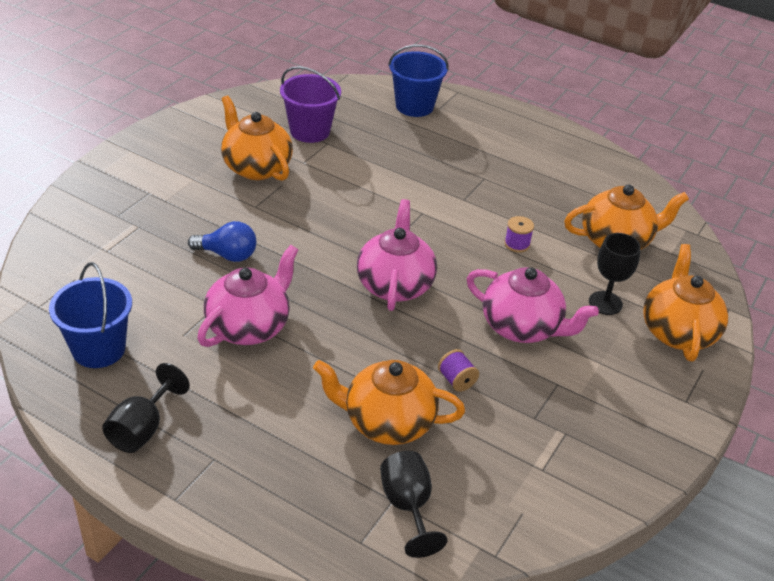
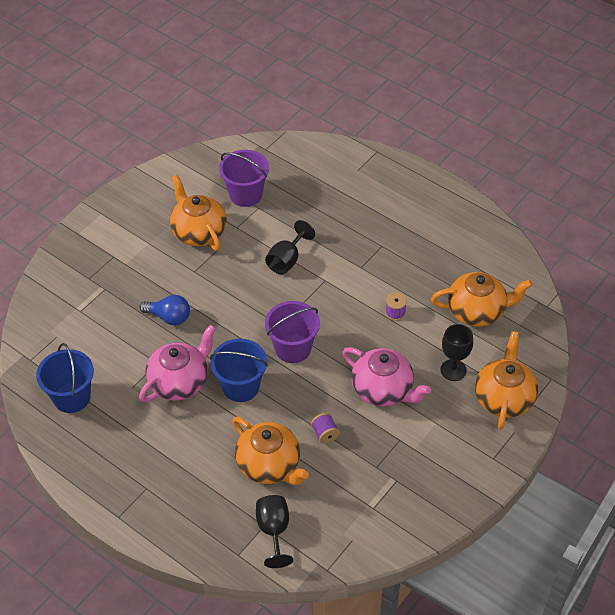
camera: 10 degrees right, 10 degrees up
black goblet [102,363,190,453] -> black goblet moved to [265,220,315,274]
orange teapot [313,360,465,445] -> orange teapot turned 150 degrees counterclockwise [232,417,309,485]
pink teapot [357,199,437,311] -> purple bucket [265,301,320,363]
blue bucket [388,44,449,117] -> blue bucket moved to [210,339,268,402]

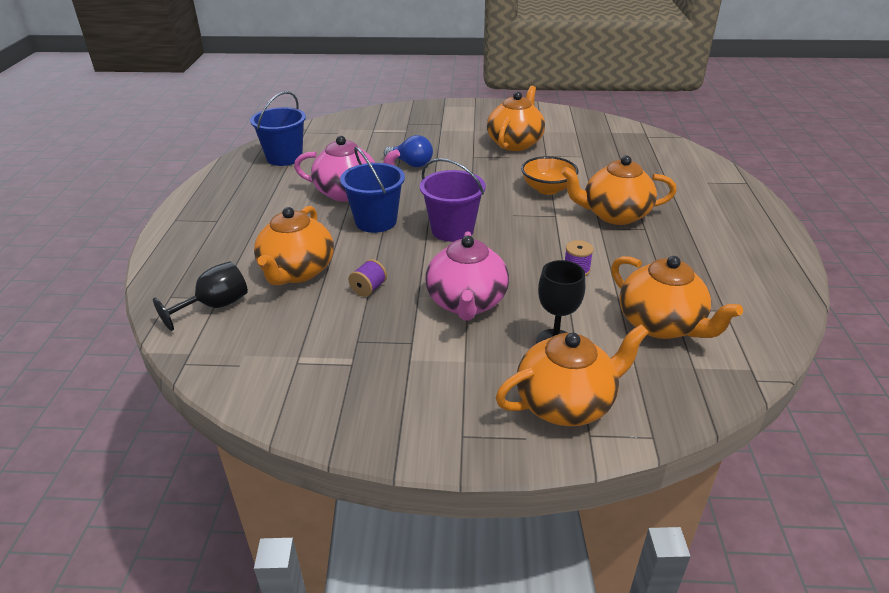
camera: 55 degrees right, 15 degrees down
blue light bulb [140,295,190,325] -> blue light bulb turned 45 degrees counterclockwise [384,135,433,167]
purple bucket [219,150,269,207] -> none
black goblet [265,220,315,274] -> orange bowl [521,156,579,195]
none -> orange teapot [561,155,677,225]

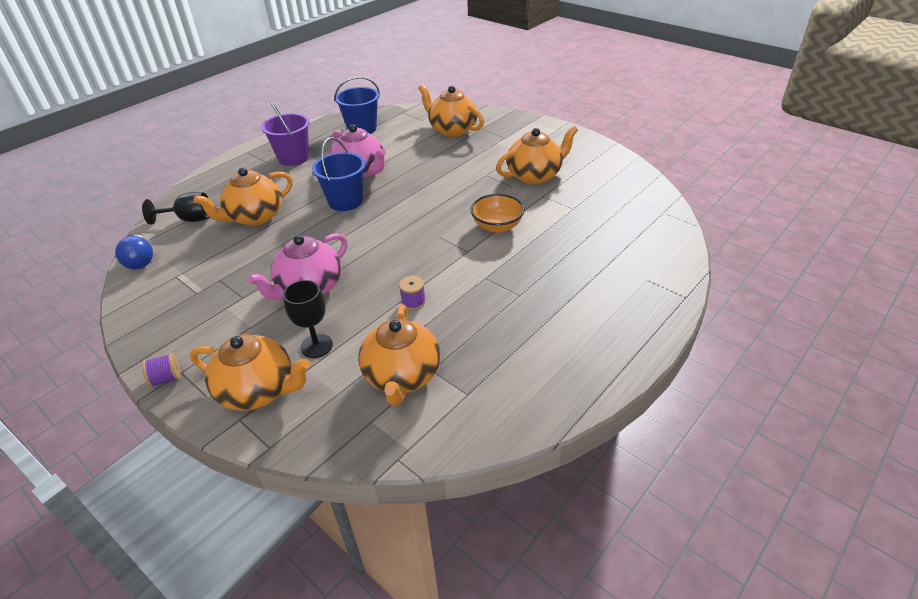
camera: 40 degrees right, 5 degrees up
purple spool [348,259,387,297] -> purple spool moved to [142,353,181,387]
blue light bulb [384,135,433,167] -> blue light bulb moved to [115,235,153,269]
purple bucket [420,158,486,242] -> purple bucket moved to [261,101,310,166]
orange teapot [561,155,677,225] -> orange teapot moved to [418,84,484,137]

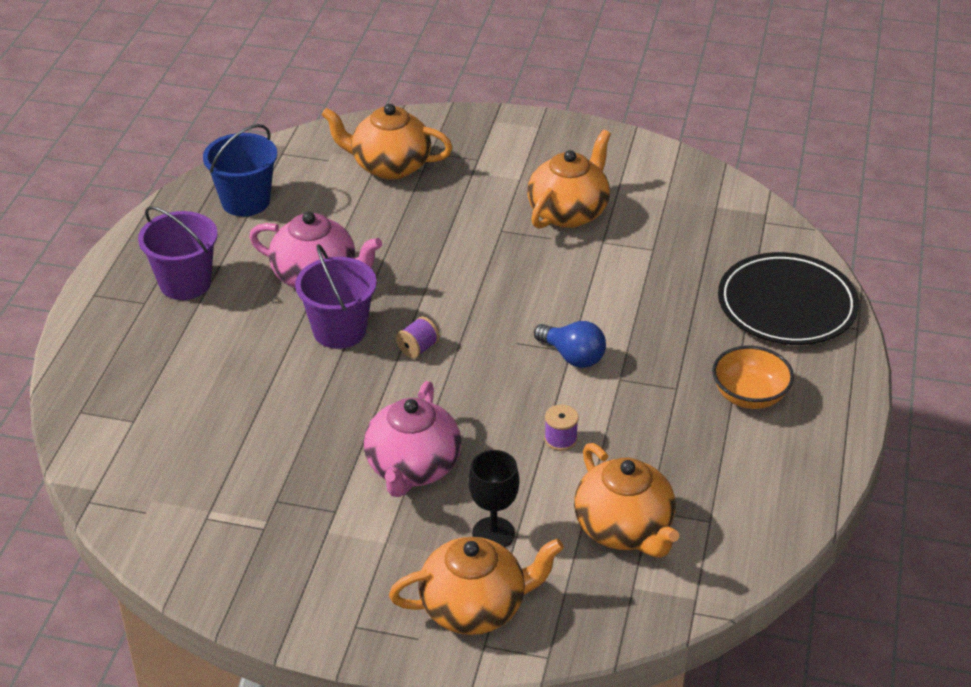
camera: 30 degrees left, 0 degrees up
blue light bulb [115,235,153,269] -> blue light bulb moved to [534,321,606,368]
black goblet [142,192,210,225] -> none
purple spool [142,353,181,387] -> purple spool moved to [396,316,440,359]
orange teapot [194,167,293,226] -> none
blue bucket [312,137,366,211] -> purple bucket [295,244,377,349]
orange bowl [470,194,525,233] -> orange bowl moved to [712,346,794,409]
none -> black plate [718,252,859,345]

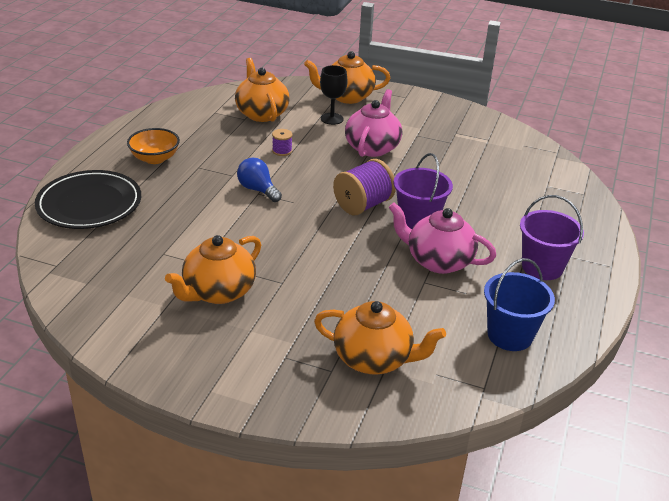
camera: 175 degrees left, 5 degrees down
purple spool [396,316,440,359] -> purple spool [333,159,396,215], size x2.03

